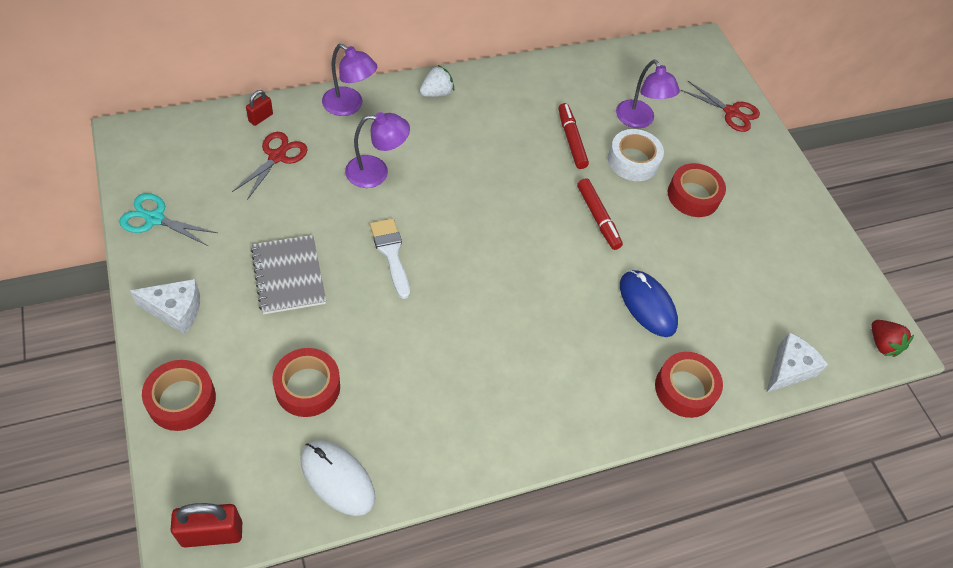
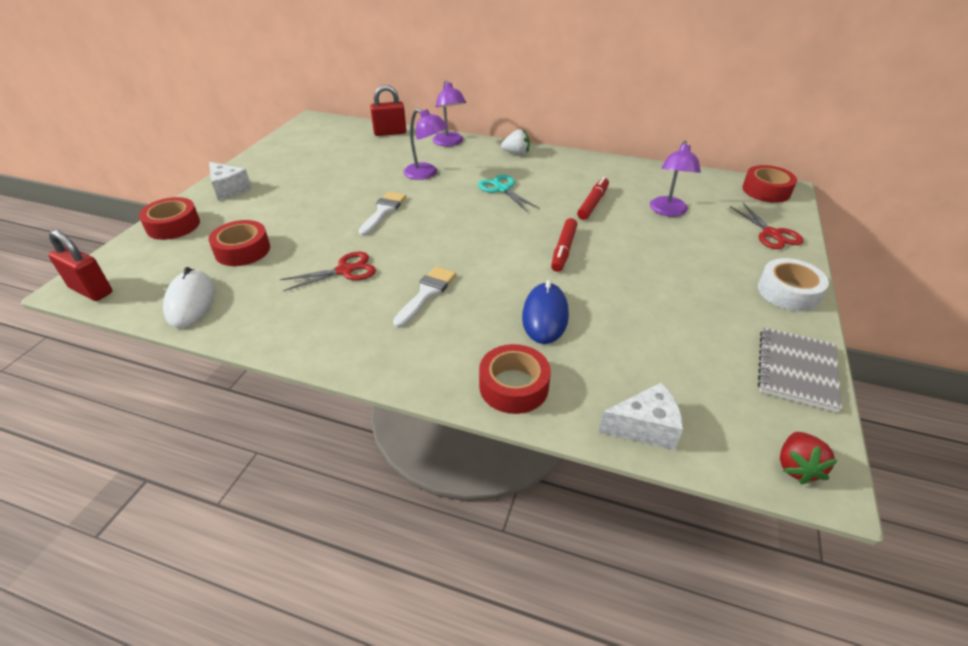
camera: 45 degrees right, 15 degrees down
turquoise scissors [119,193,218,246] -> turquoise scissors moved to [478,175,539,212]
red scissors [232,132,308,200] -> red scissors moved to [280,252,376,291]
red padlock [246,90,273,126] -> red padlock [370,85,406,136], size x1.76
grey notebook [251,235,326,314] -> grey notebook moved to [758,327,842,413]
white tape [608,129,664,181] -> white tape moved to [758,258,829,311]
red tape [668,163,726,217] -> red tape moved to [742,165,797,203]
none -> white brush [393,266,456,328]

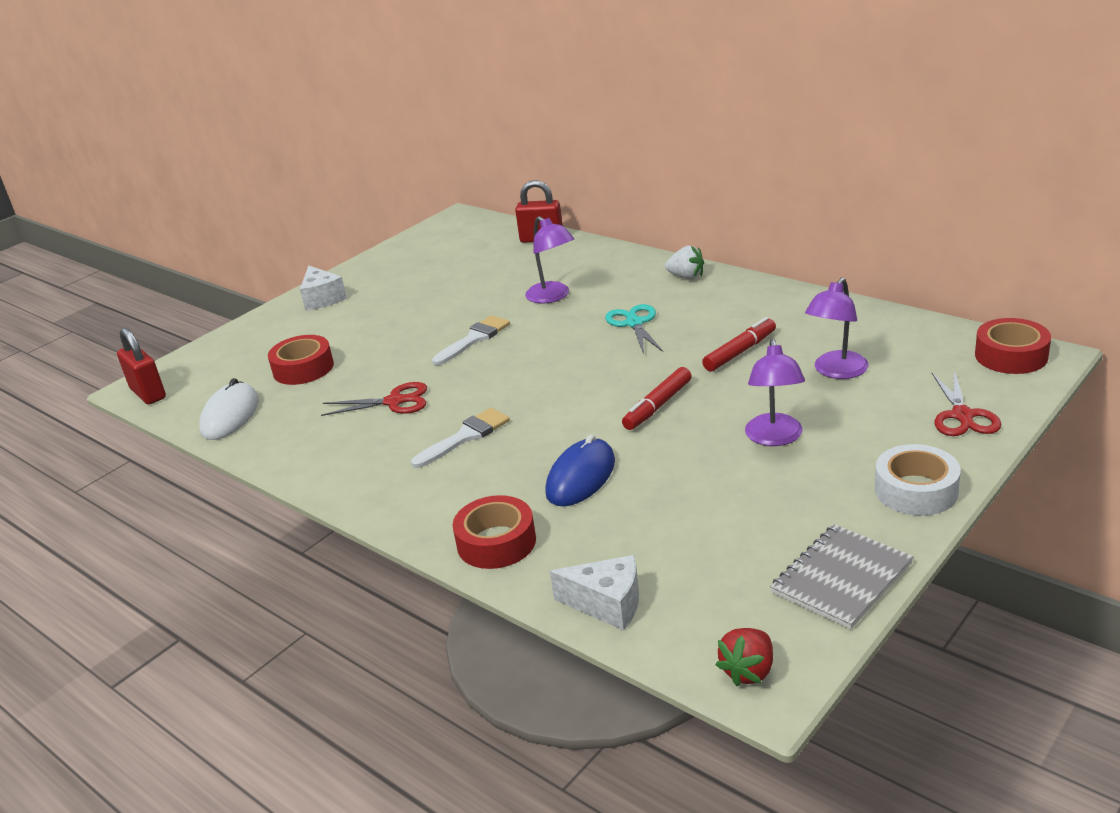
camera: 25 degrees right, 10 degrees down
red tape [139,197,200,240] -> none
purple lamp [433,81,466,146] -> purple lamp moved to [745,339,805,446]

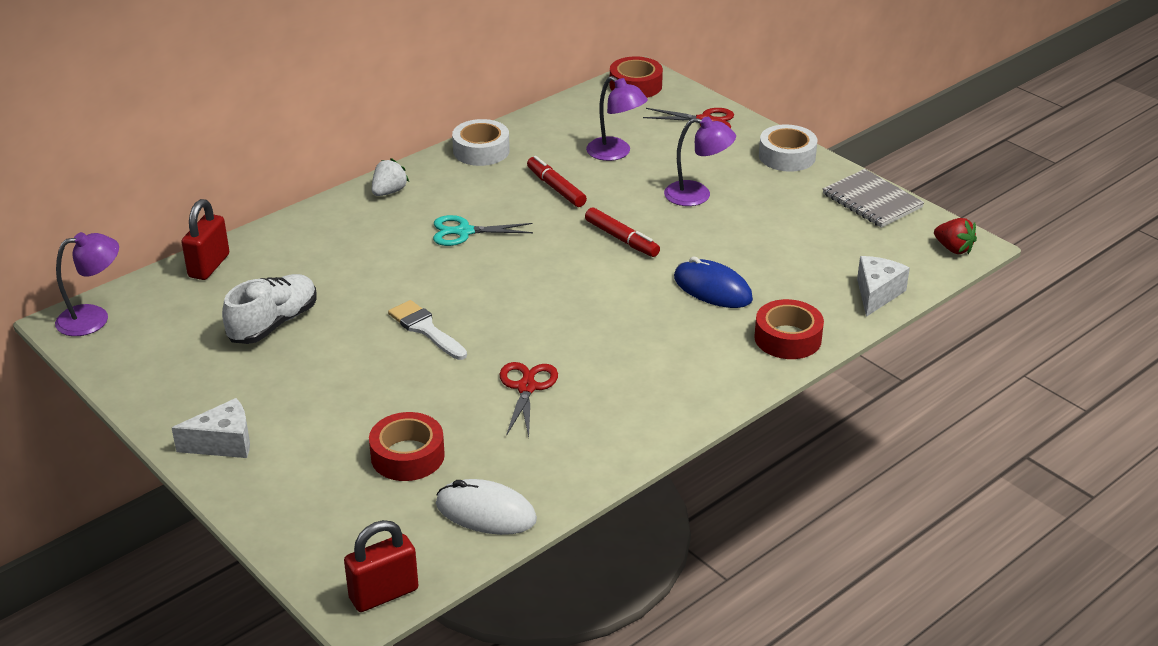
camera: 85 degrees left, 5 degrees up
white brush [411,408,510,468] -> none
purple lamp [525,216,574,304] -> purple lamp moved to [55,232,119,336]
none -> white shoe [222,274,317,344]
none -> white tape [452,119,510,166]

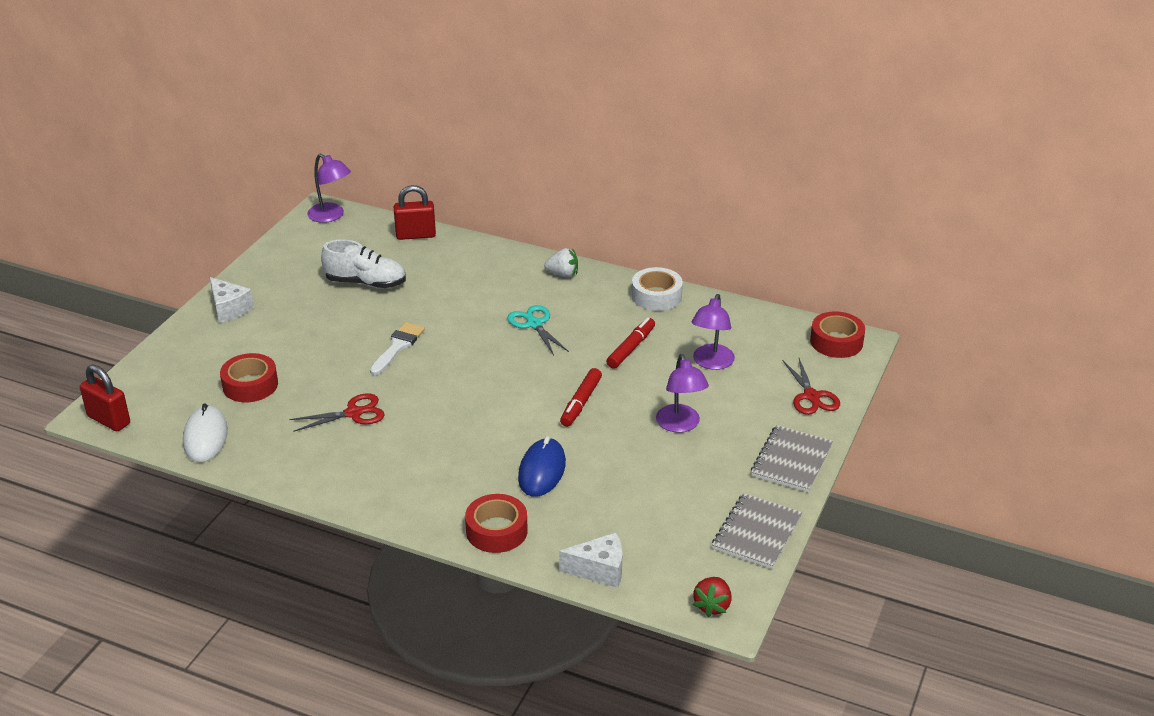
camera: 65 degrees right, 0 degrees up
white tape [759,124,817,172] -> grey notebook [751,425,833,493]

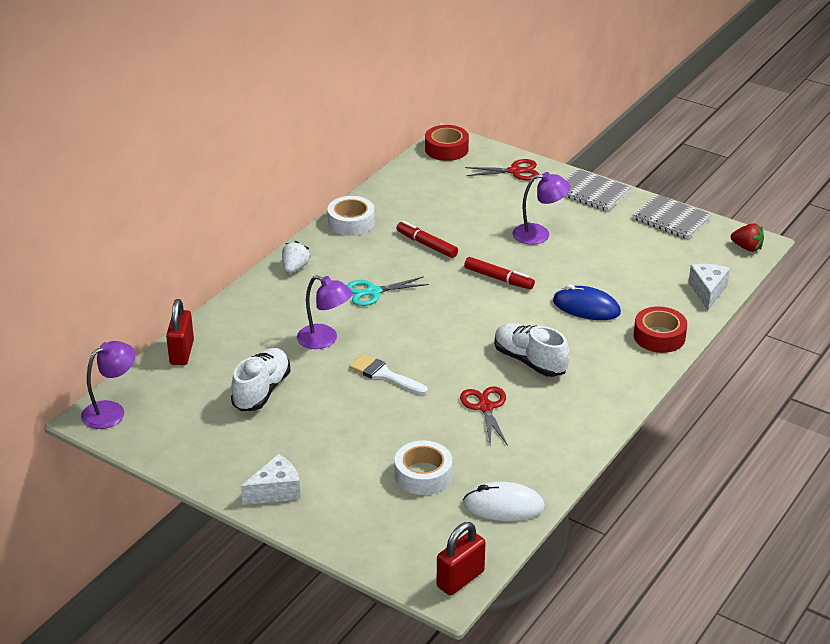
camera: 80 degrees left, 0 degrees up
red tape [220,353,278,402] -> white tape [395,441,452,495]
purple lamp [691,294,735,370] -> purple lamp moved to [297,275,352,349]
none -> white shoe [494,323,570,377]

